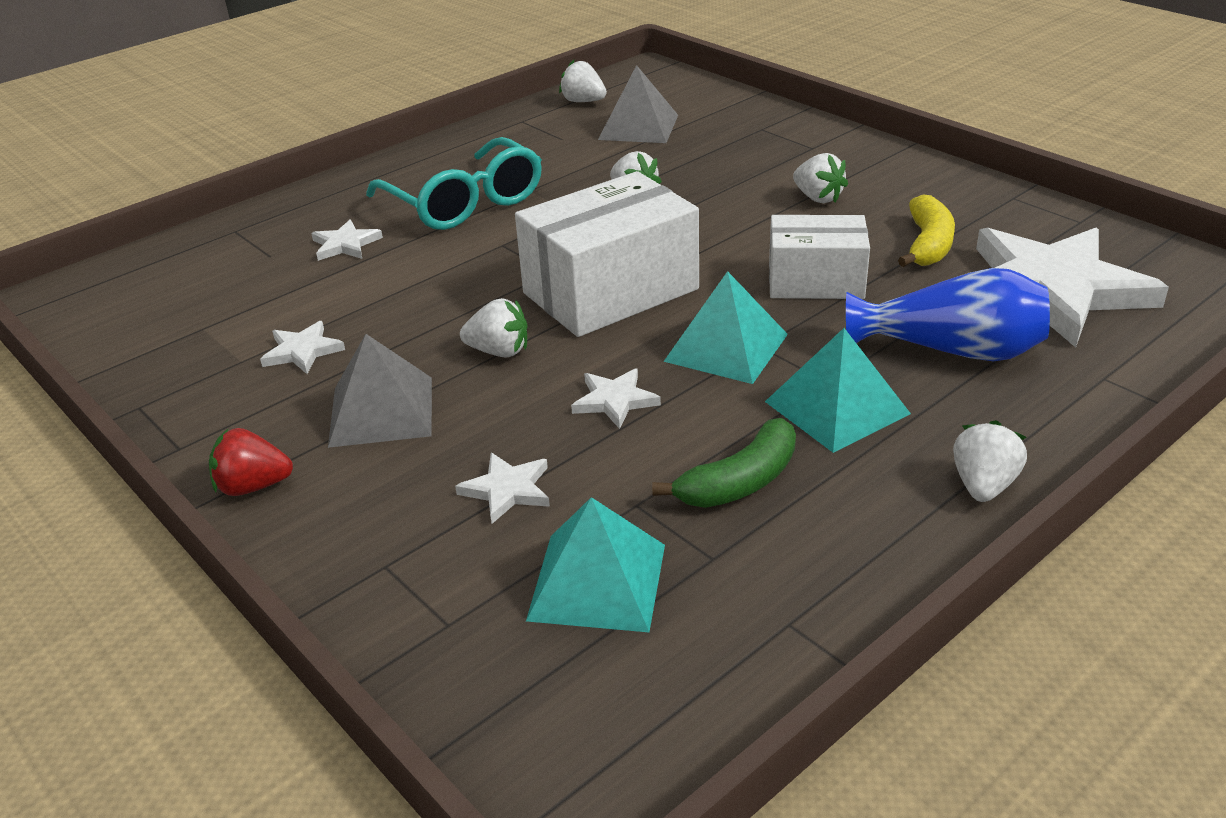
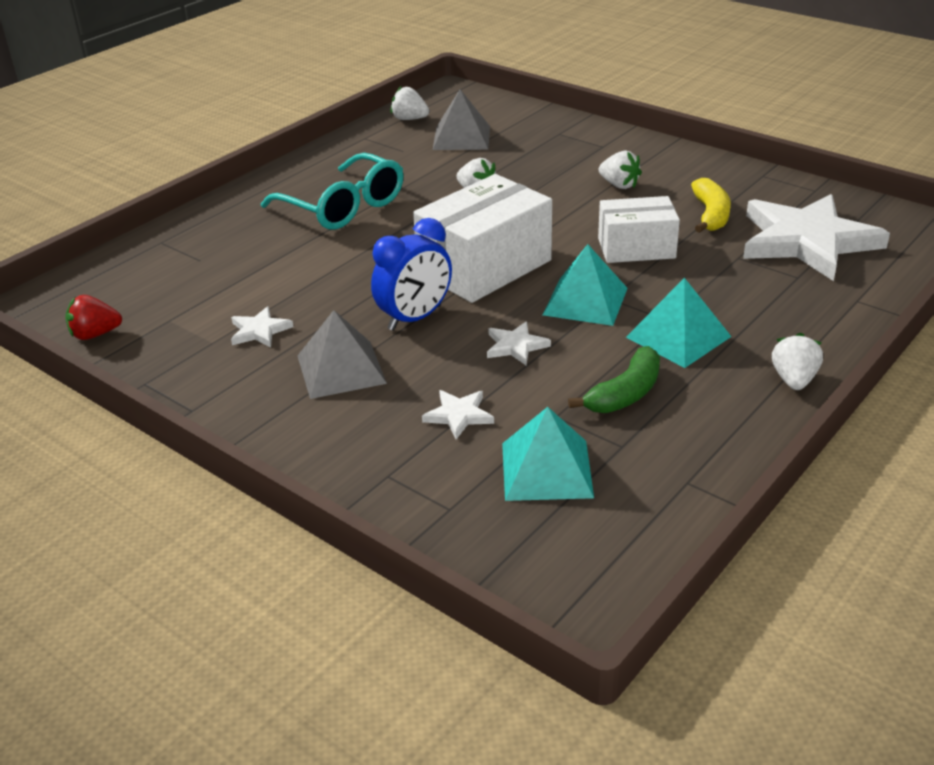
camera: 10 degrees left, 0 degrees up
red strawberry [209,428,293,496] -> red strawberry moved to [65,295,122,340]
white star [311,220,383,261] -> none
white strawberry [460,298,528,358] -> blue clock [371,218,452,331]
blue vase [846,268,1050,362] -> none

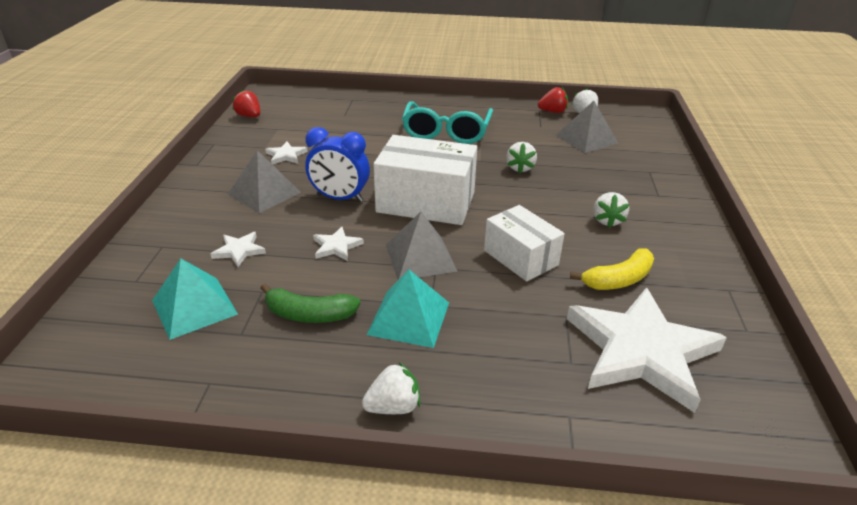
camera: 55 degrees right, 0 degrees up
turquoise pyramid [543,244,628,326] -> grey pyramid [386,212,457,280]
none -> red strawberry [538,87,568,113]

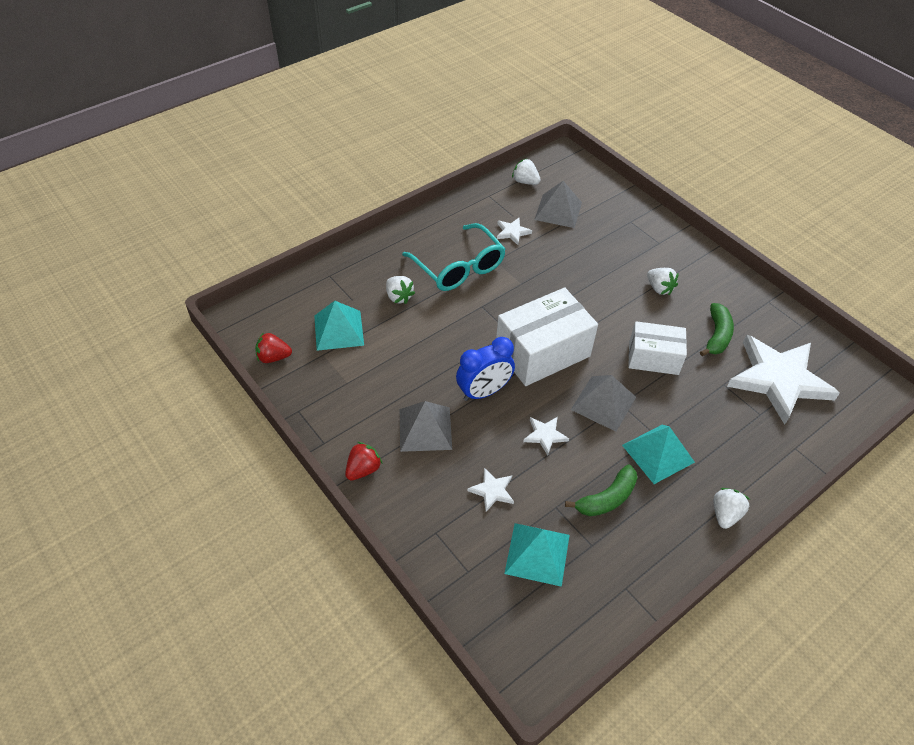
camera: 45 degrees left, 15 degrees up
white star [265,142,308,165] -> white star moved to [497,218,532,245]
white strawberry [506,142,537,173] -> white strawberry moved to [386,276,415,304]
red strawberry [538,87,568,113] -> red strawberry moved to [345,442,383,481]
yellow banana [570,248,654,290] -> green banana [700,303,734,356]
none -> turquoise pyramid [314,301,364,351]

